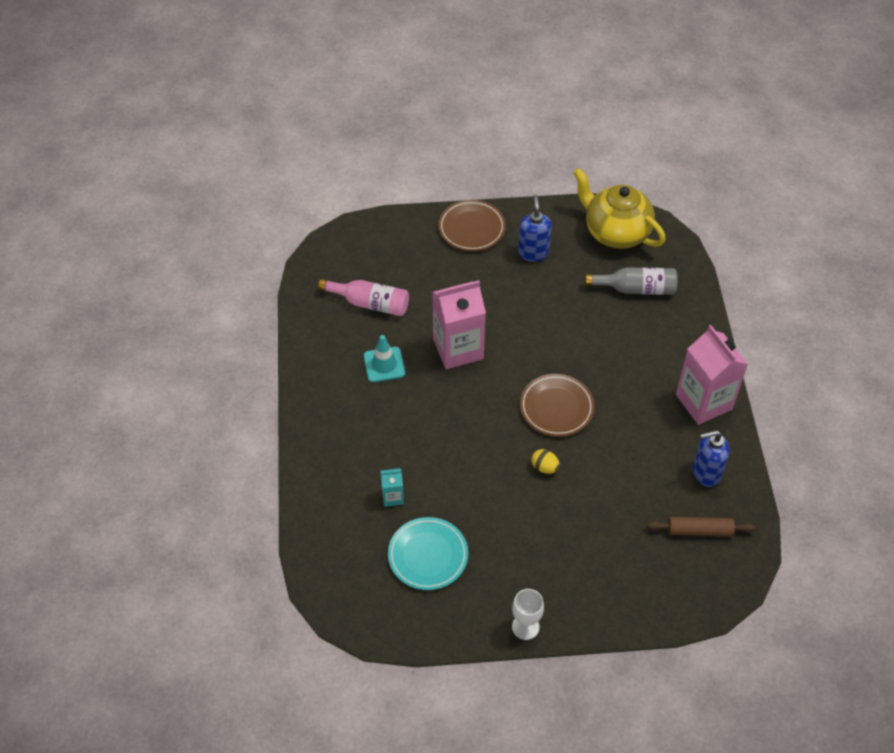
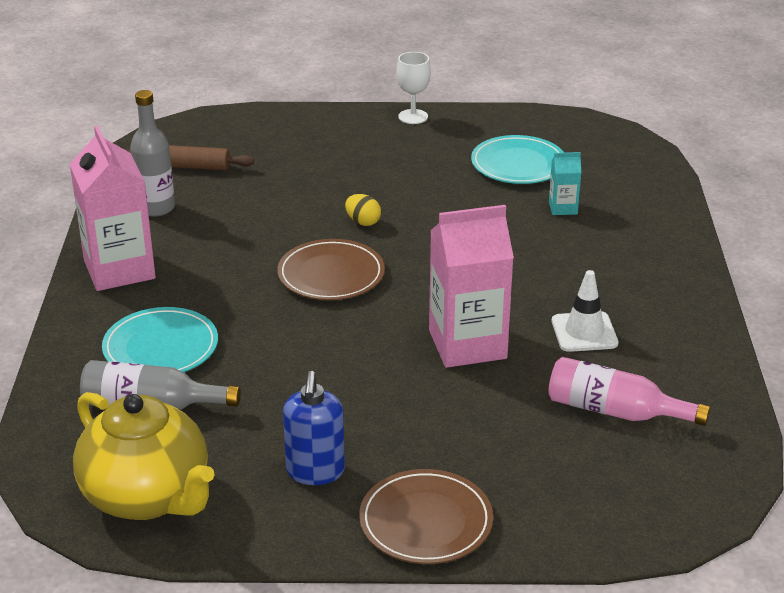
camera: 175 degrees left, 20 degrees down
turquoise traffic cone [364,335,405,382] -> white traffic cone [552,270,618,352]
blue soap dispenser [692,430,730,487] -> grey bottle [130,90,175,217]
none -> turquoise plate [102,307,218,372]

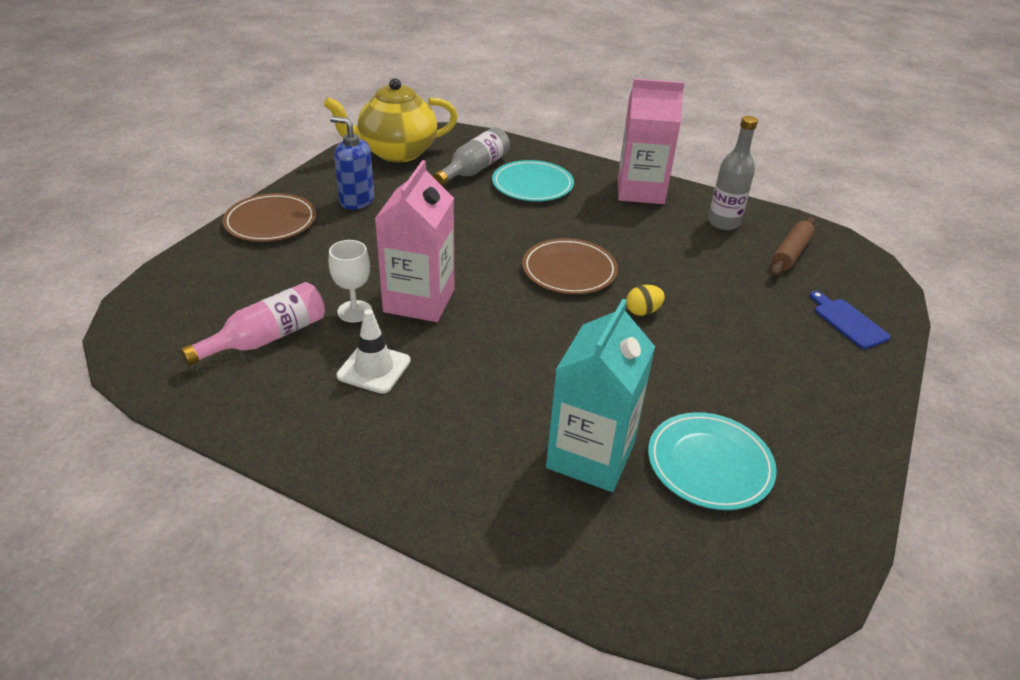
camera: 115 degrees right, 5 degrees up
white goblet [397,52,431,124] -> white goblet moved to [329,240,372,322]
turquoise carton [549,152,582,215] -> turquoise carton [546,299,655,492], size x2.18
none -> blue cutting board [810,291,891,349]

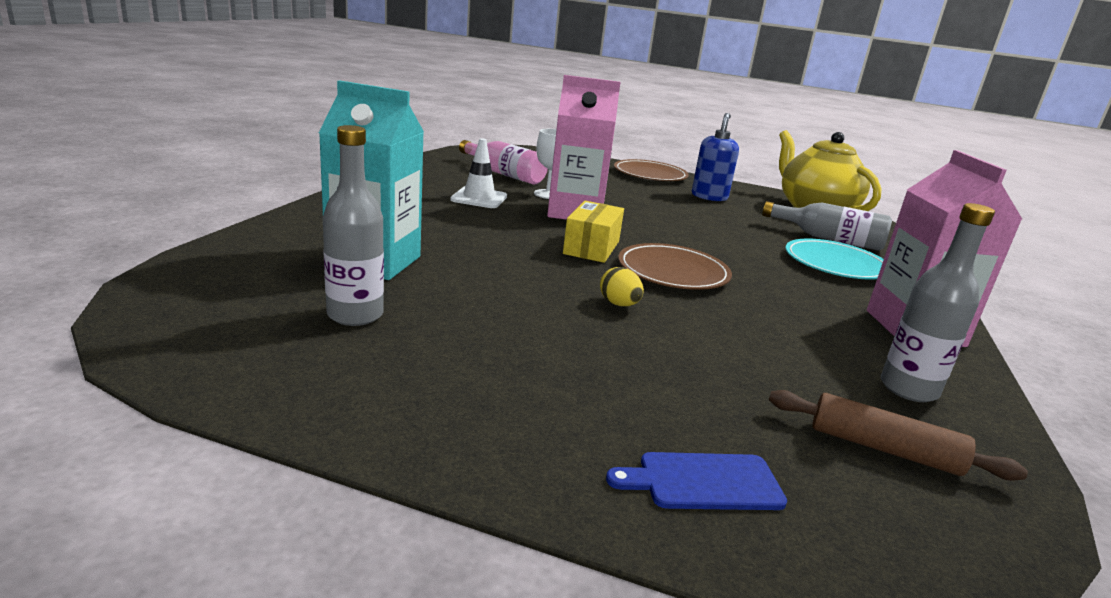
camera: 80 degrees right, 15 degrees down
turquoise plate [648,412,777,510] -> grey bottle [323,125,384,326]
blue cutting board [810,291,891,349] -> blue cutting board turned 150 degrees counterclockwise [606,452,787,510]
none -> yellow box [563,201,624,263]

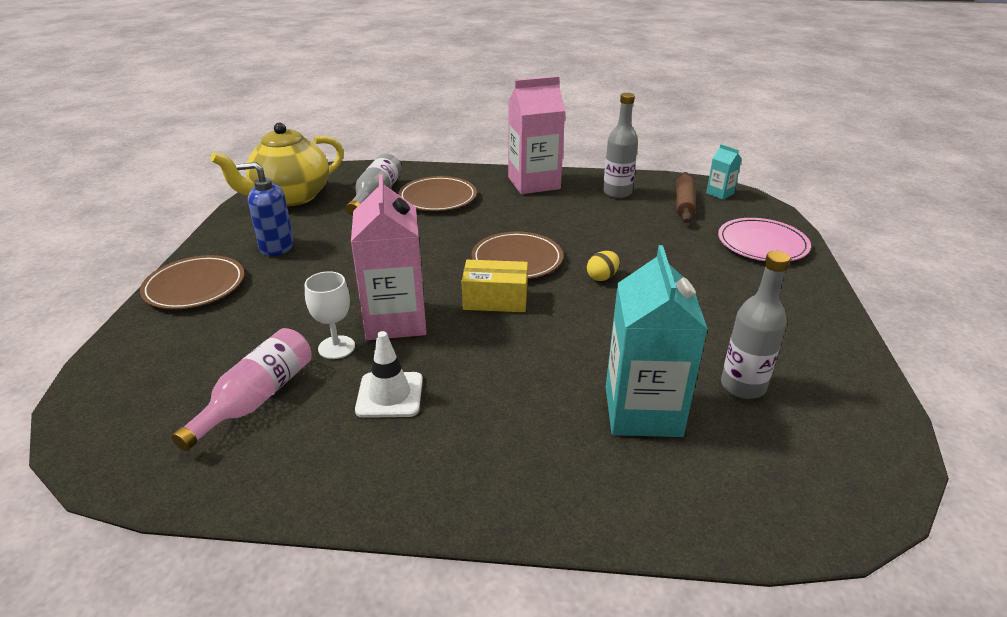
camera: 100 degrees left, 10 degrees up
blue cutting board [606,452,787,510] -> pink plate [718,218,811,261]
turquoise plate [785,238,884,280] -> brown plate [398,176,477,211]
none -> turquoise carton [706,144,742,200]

